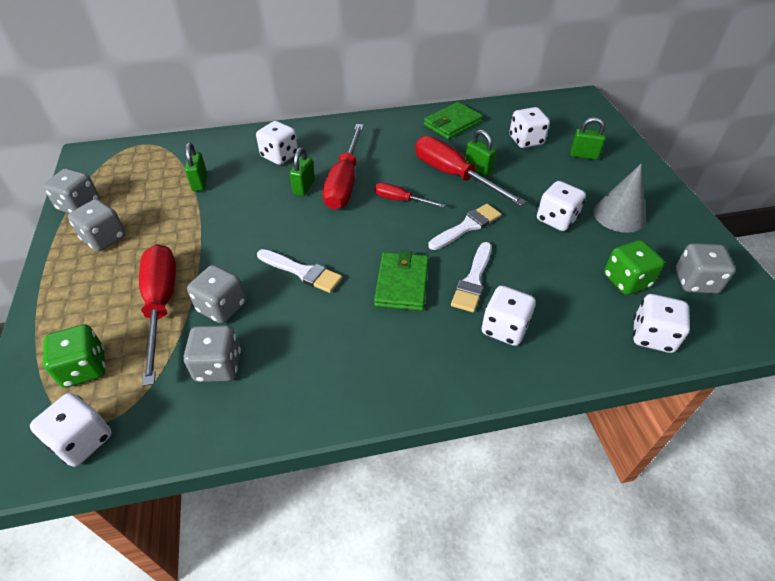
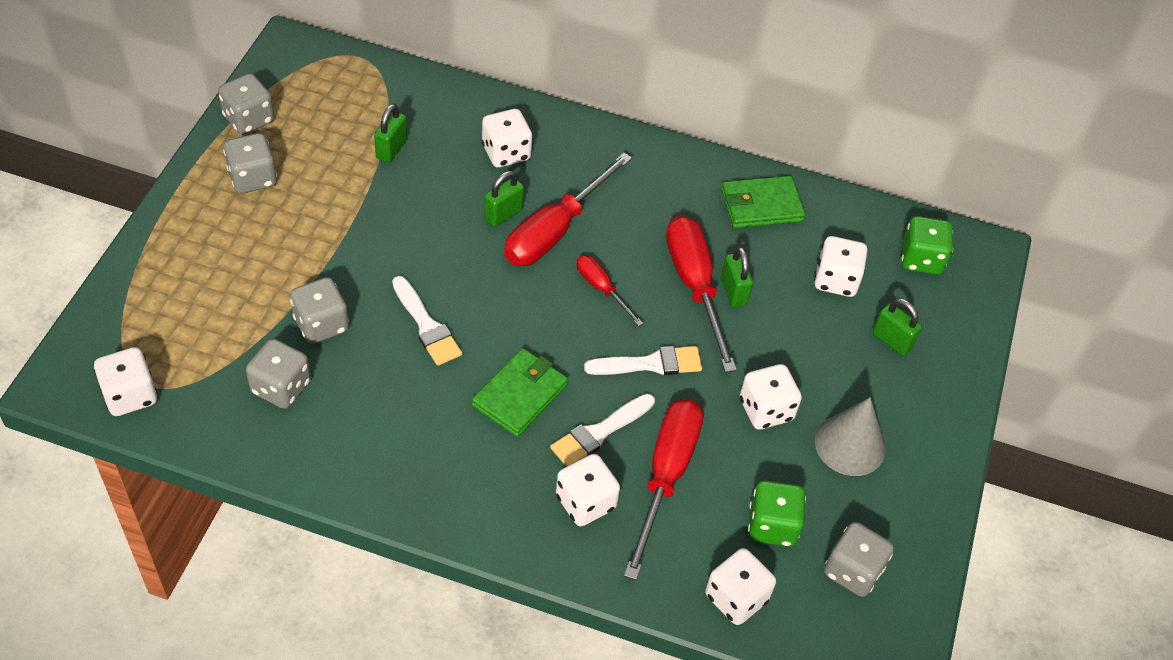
camera: 25 degrees right, 5 degrees up
green dice [43,324,106,388] -> green dice moved to [901,216,953,275]
red screwdriver [139,244,176,386] -> red screwdriver moved to [624,399,703,580]

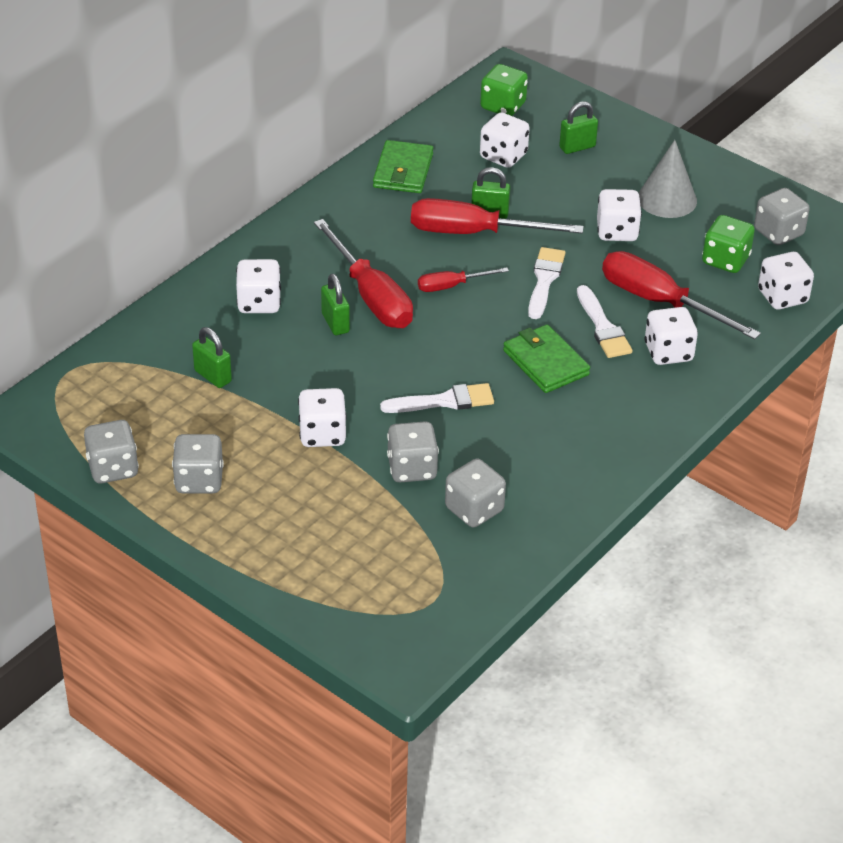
camera: 65 degrees left, 10 degrees down
white dice [94,347,157,416] -> white dice moved to [298,388,347,447]

